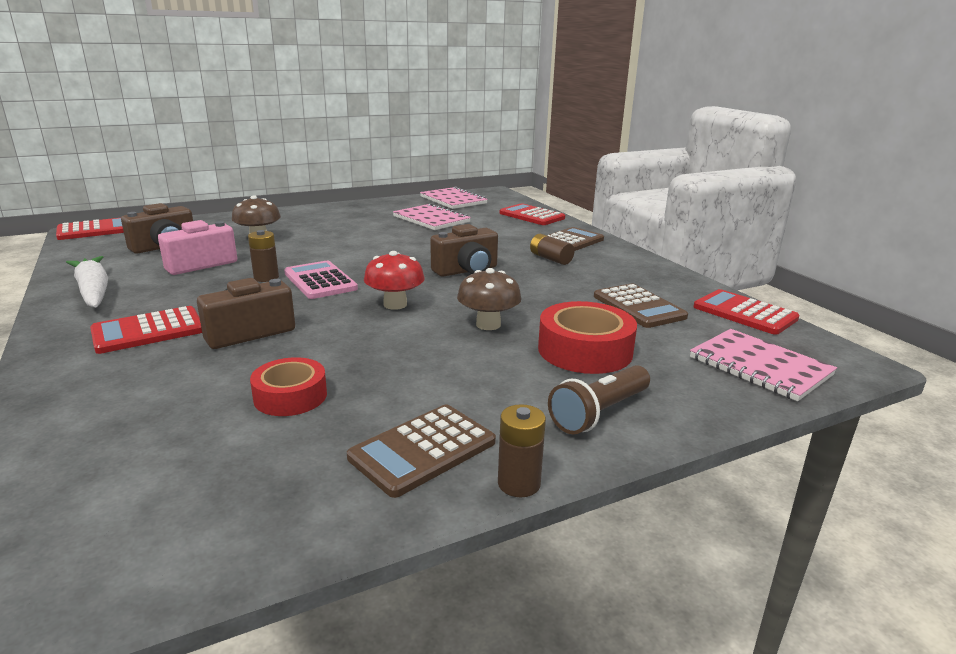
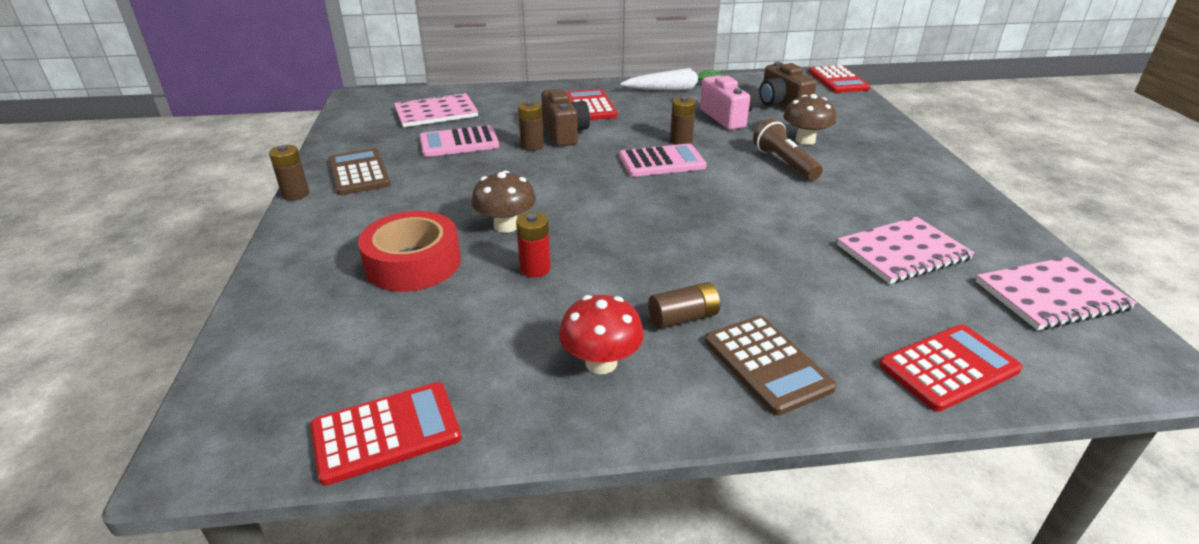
camera: 110 degrees right, 10 degrees up
red tape [250,357,327,416] -> pink calculator [419,125,499,157]
red mushroom [364,251,425,310] -> red mushroom moved to [559,295,644,374]
brown camera [430,224,498,277] -> none
brown flashlight [548,365,650,434] -> brown flashlight moved to [753,119,823,181]
brown calculator [594,283,688,328] -> none
pink notebook [690,329,837,401] -> pink notebook moved to [394,92,478,127]
none -> red battery [516,212,551,277]
none -> brown battery [518,101,544,151]

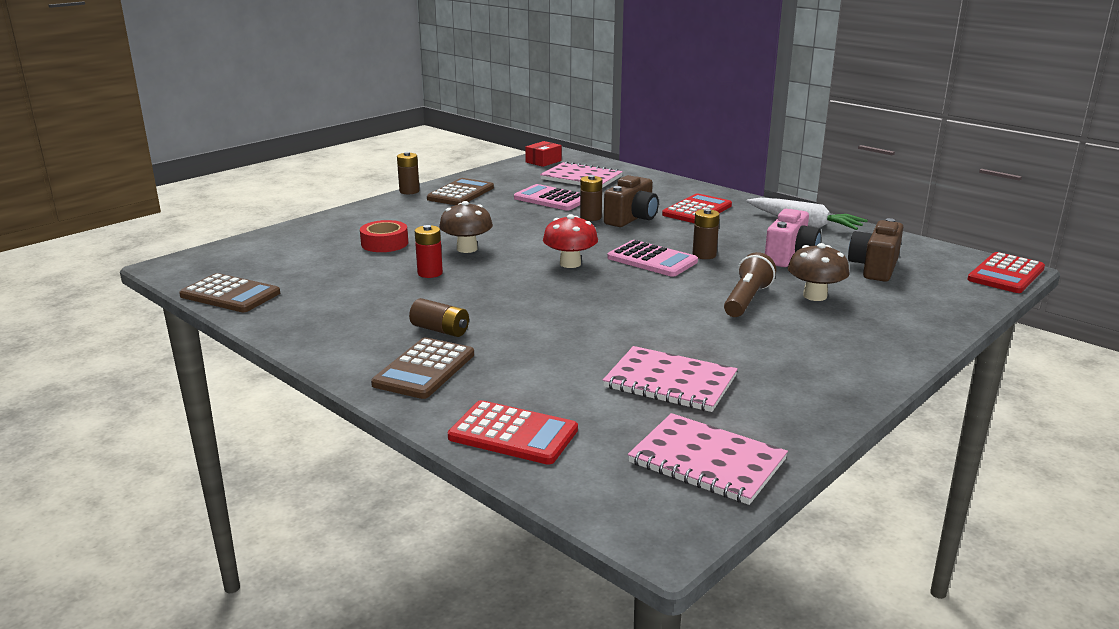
camera: 50 degrees right, 10 degrees down
red calculator [310,382,461,486] -> brown calculator [179,273,280,312]
red tape [358,211,461,292] -> red tape [360,220,408,252], size x0.65
red mushroom [559,295,644,374] -> red mushroom moved to [543,214,598,268]
none -> red box [525,141,562,167]

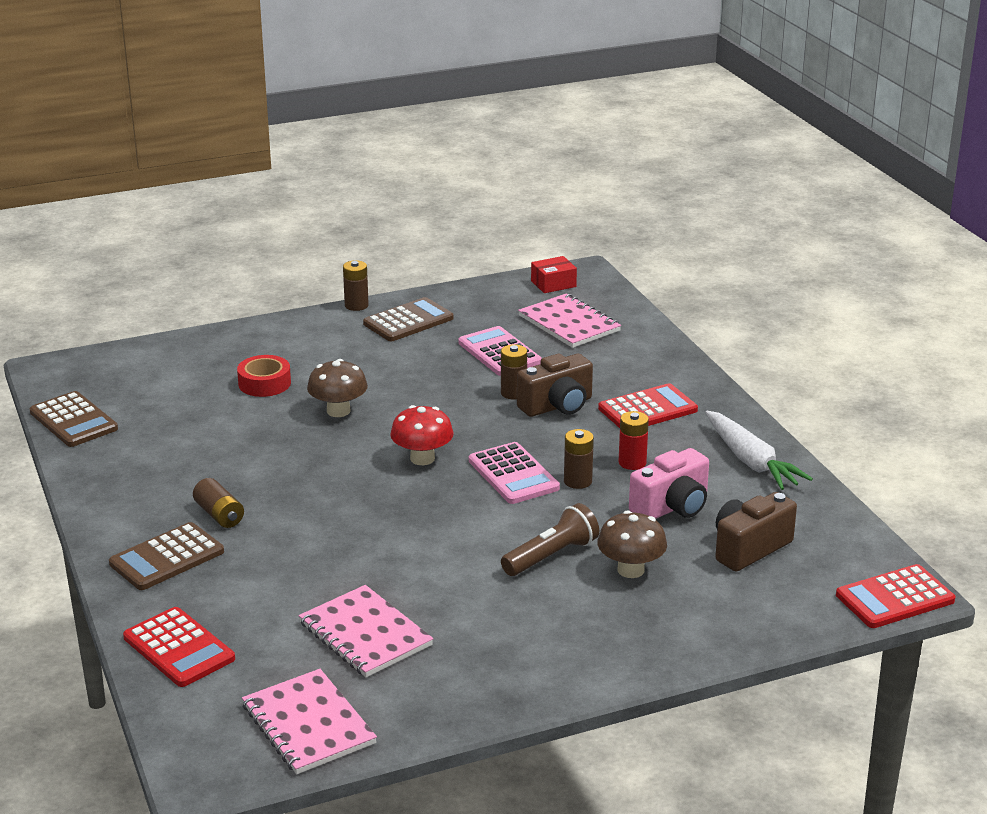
camera: 25 degrees right, 5 degrees up
red battery [415,225,443,278] -> red battery moved to [618,411,649,470]

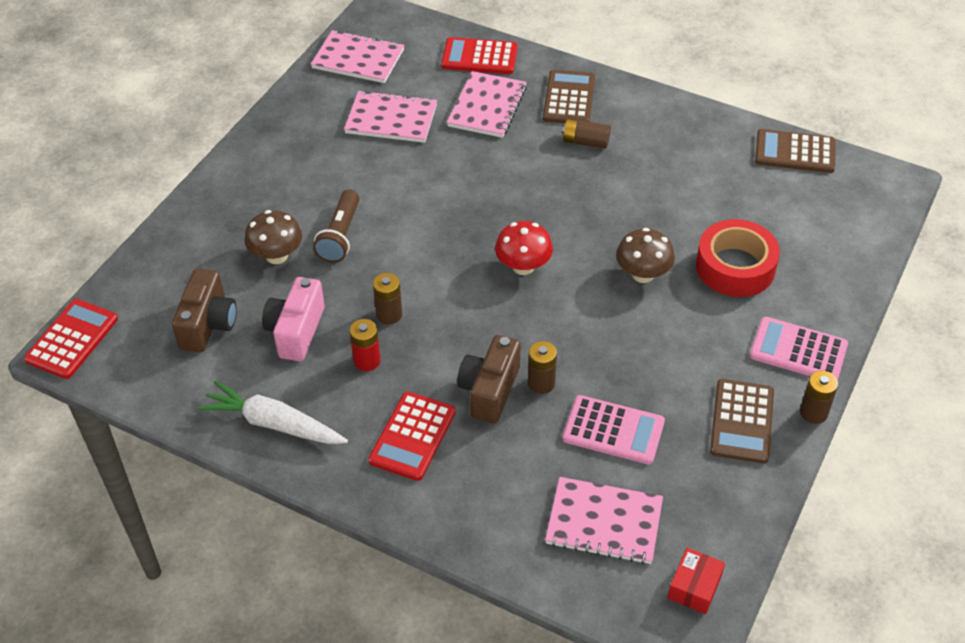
camera: 140 degrees right, 20 degrees up
red tape [237,355,291,397] -> red tape [696,219,780,297], size x1.54
pink calculator [469,442,560,504] -> pink calculator moved to [750,317,848,380]
none -> pink notebook [447,71,527,138]

